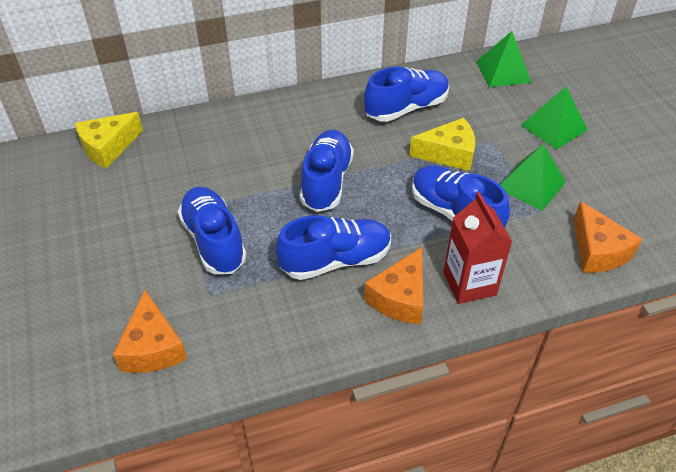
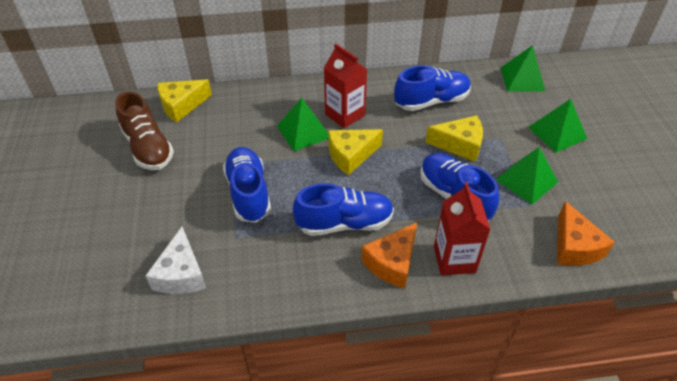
camera: 10 degrees right, 0 degrees up
orange cheese [113,290,187,373] -> white cheese [145,227,206,294]
blue shoe [300,130,354,212] -> yellow cheese [328,129,383,175]
none -> brown shoe [115,91,174,170]
none -> green pyramid [277,98,328,151]
none -> red carton [324,44,368,128]

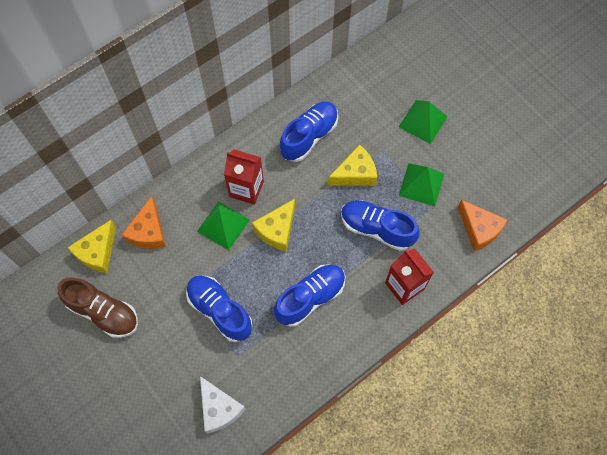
camera: 30 degrees left, 20 degrees up
orange cheese [361,222,417,288] -> orange cheese moved to [122,196,166,249]
green pyramid [501,45,545,92] -> none

